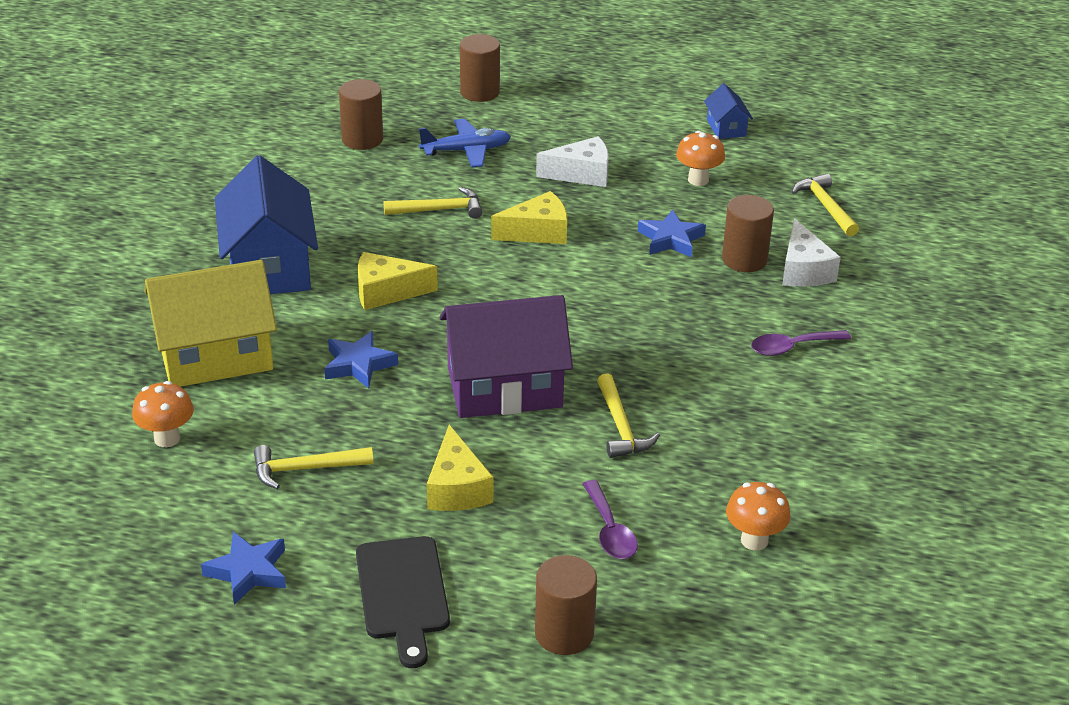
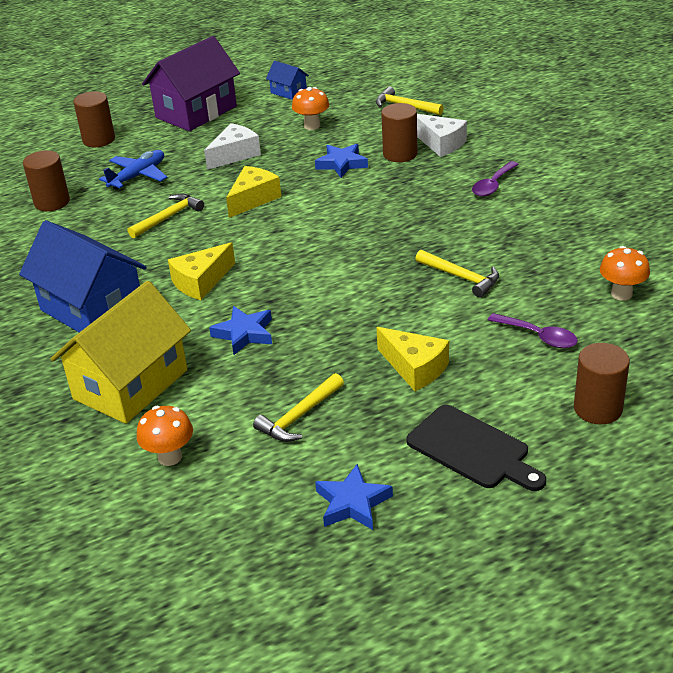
camera: 35 degrees left, 0 degrees up
purple house [439,295,573,418] -> purple house moved to [142,36,240,131]

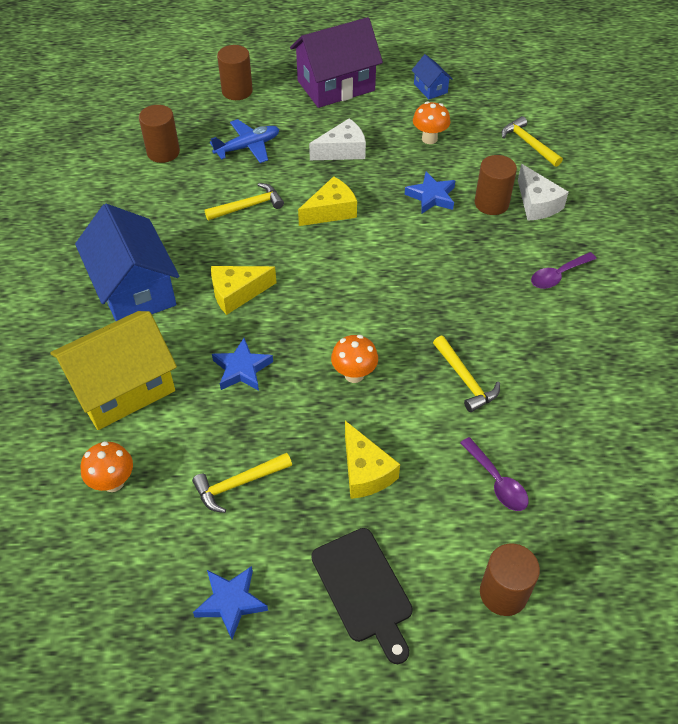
camera: 20 degrees right, 15 degrees up
orange mushroom [600,246,650,301] -> orange mushroom moved to [331,335,378,383]

